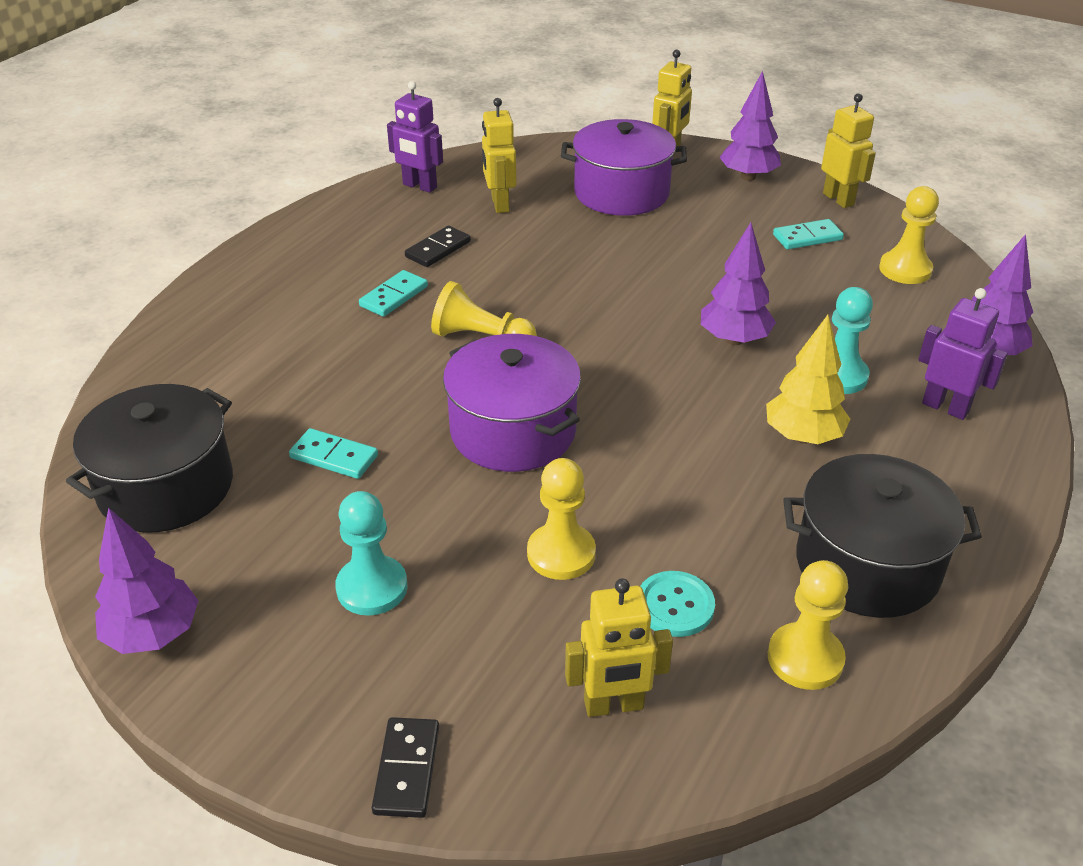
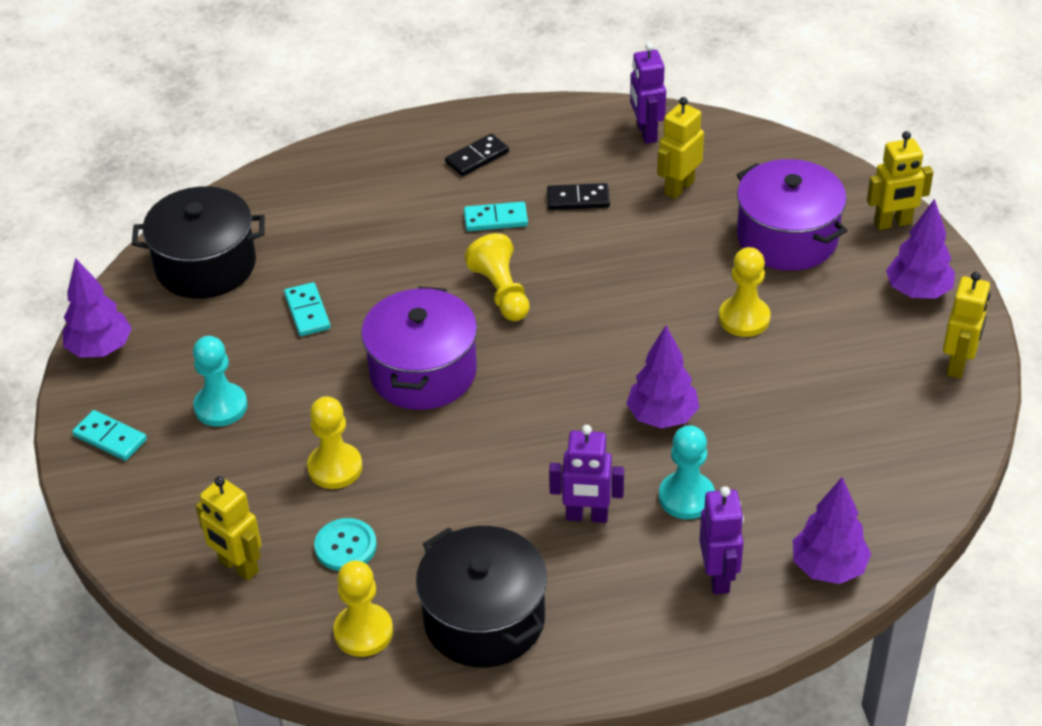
camera: 50 degrees right, 5 degrees up
black domino [372,717,439,818] -> black domino moved to [445,134,509,176]
yellow tree [766,315,850,444] -> purple robot [549,425,624,523]
turquoise domino [773,219,844,249] -> turquoise domino moved to [72,410,147,461]
yellow pawn [879,186,939,284] -> yellow pawn moved to [719,247,771,337]

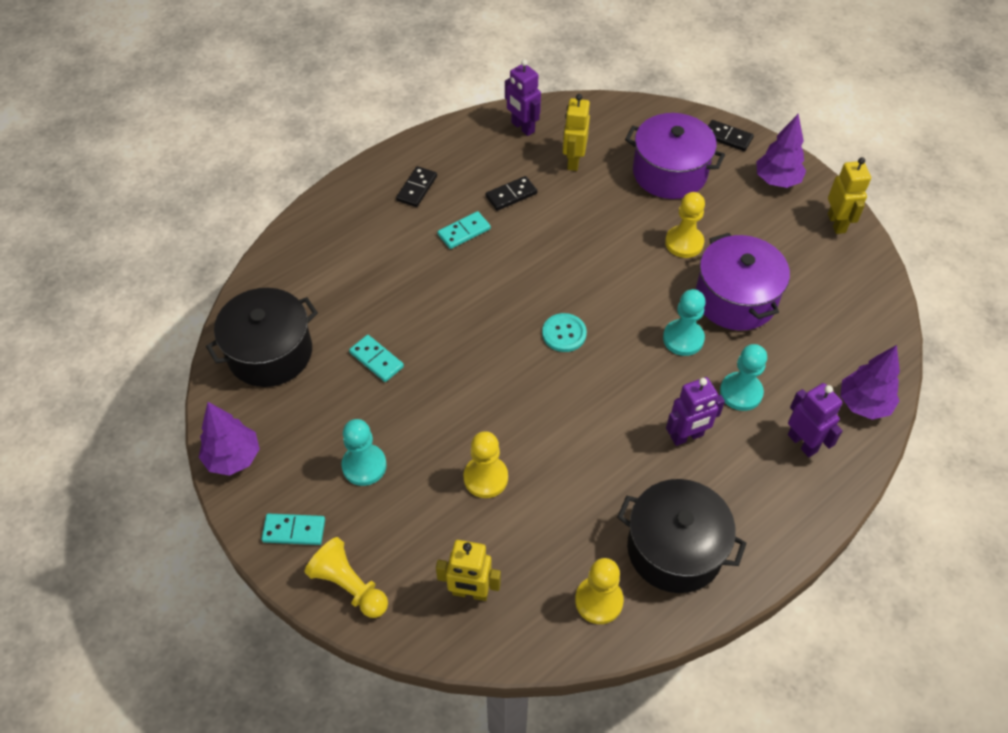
camera: 30 degrees left, 10 degrees up
turquoise button [314,518,377,571] -> turquoise button moved to [542,313,587,352]
purple pot [361,286,477,410] -> purple pot moved to [696,233,790,331]
yellow pawn [464,233,530,321] -> yellow pawn moved to [304,537,388,618]
purple tree [626,325,699,428] -> turquoise pawn [663,289,706,356]
yellow robot [867,131,933,230] -> black domino [708,120,754,151]

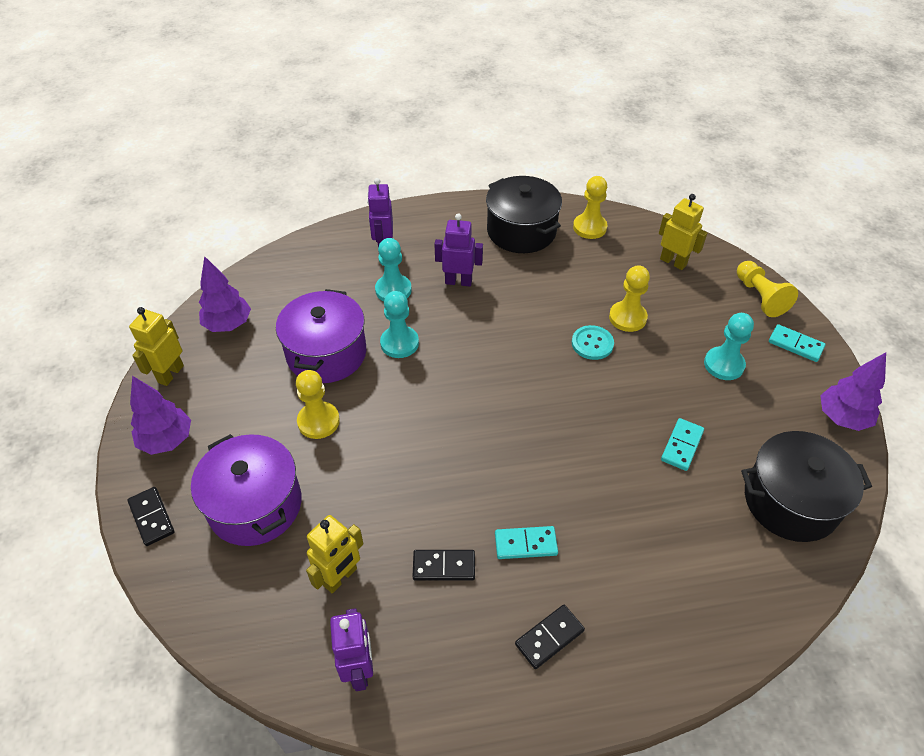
camera: 150 degrees left, 5 degrees down
turquoise domino [349,335,404,382] -> turquoise domino turned 45 degrees clockwise [661,418,704,471]
turquoise button [542,313,587,352] -> turquoise button moved to [572,325,614,360]
purple tree [840,345,900,420] -> purple tree moved to [199,256,251,332]

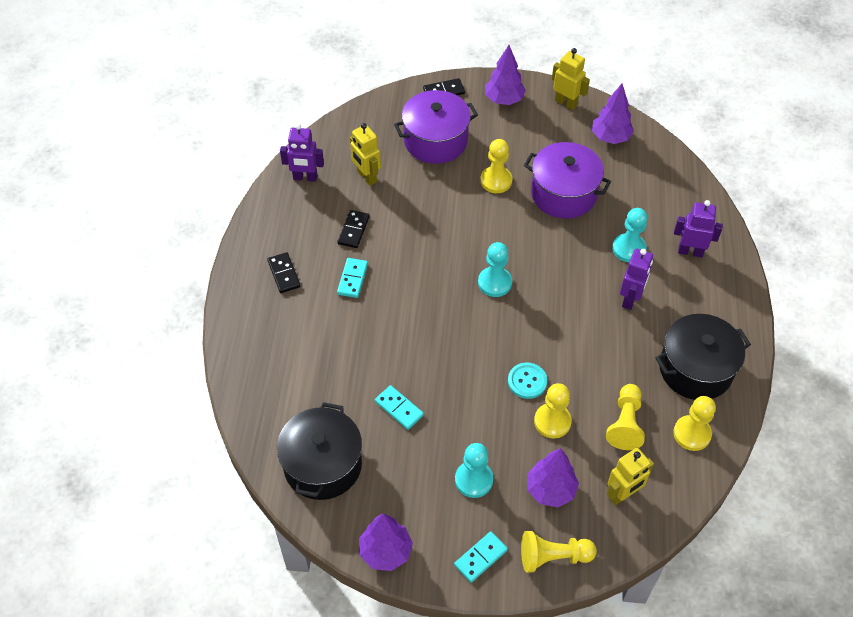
camera: 105 degrees right, 5 degrees up
turquoise pawn [380,291,419,358] -> turquoise pawn moved to [478,242,512,297]
none -> purple tree [527,448,579,507]
none -> yellow pawn [606,384,645,450]

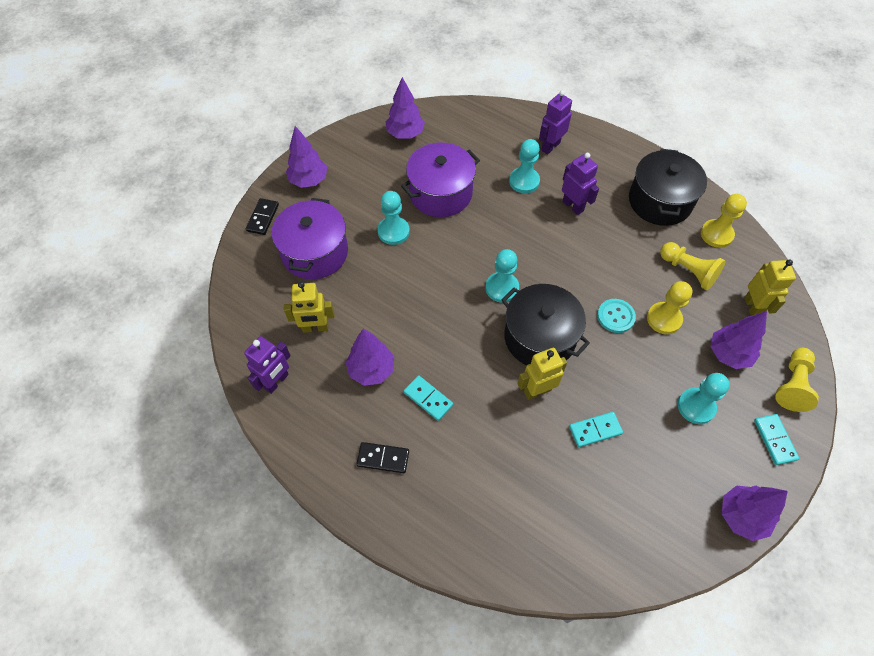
camera: 60 degrees left, 5 degrees up
black pot [277,402,362,500] -> black pot moved to [502,284,590,365]
black domino [337,210,370,248] -> purple tree [346,328,394,386]
yellow pawn [480,139,512,193] -> turquoise pawn [378,191,410,245]
yellow robot [552,48,590,110] -> yellow robot moved to [517,348,567,400]

